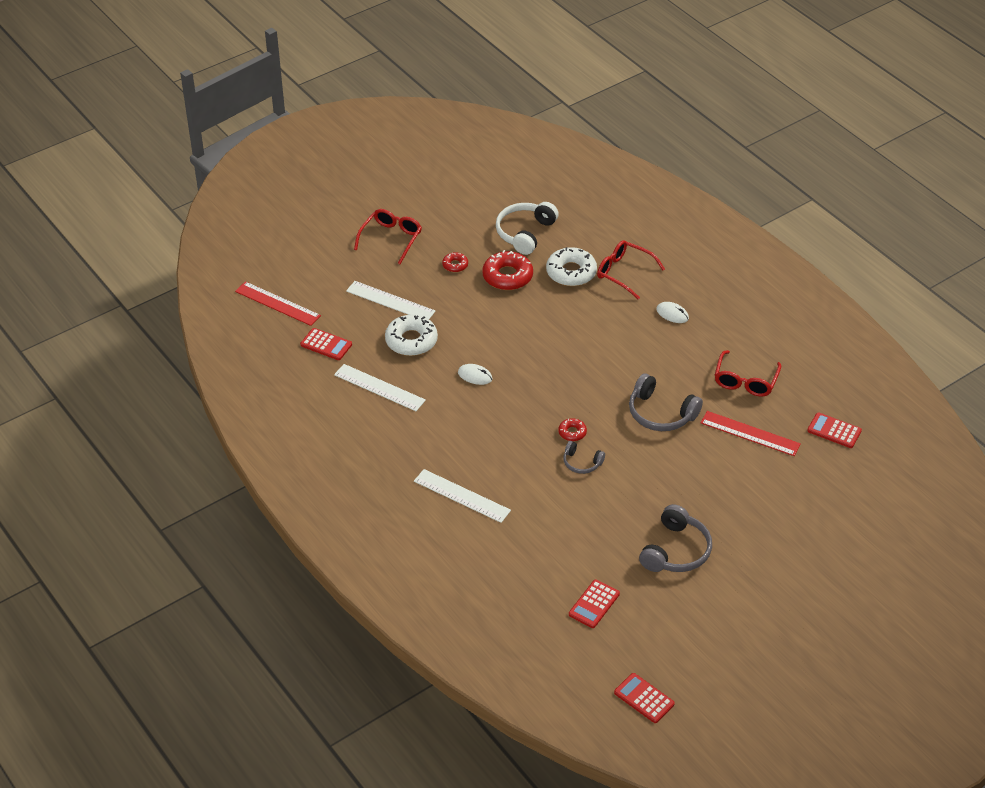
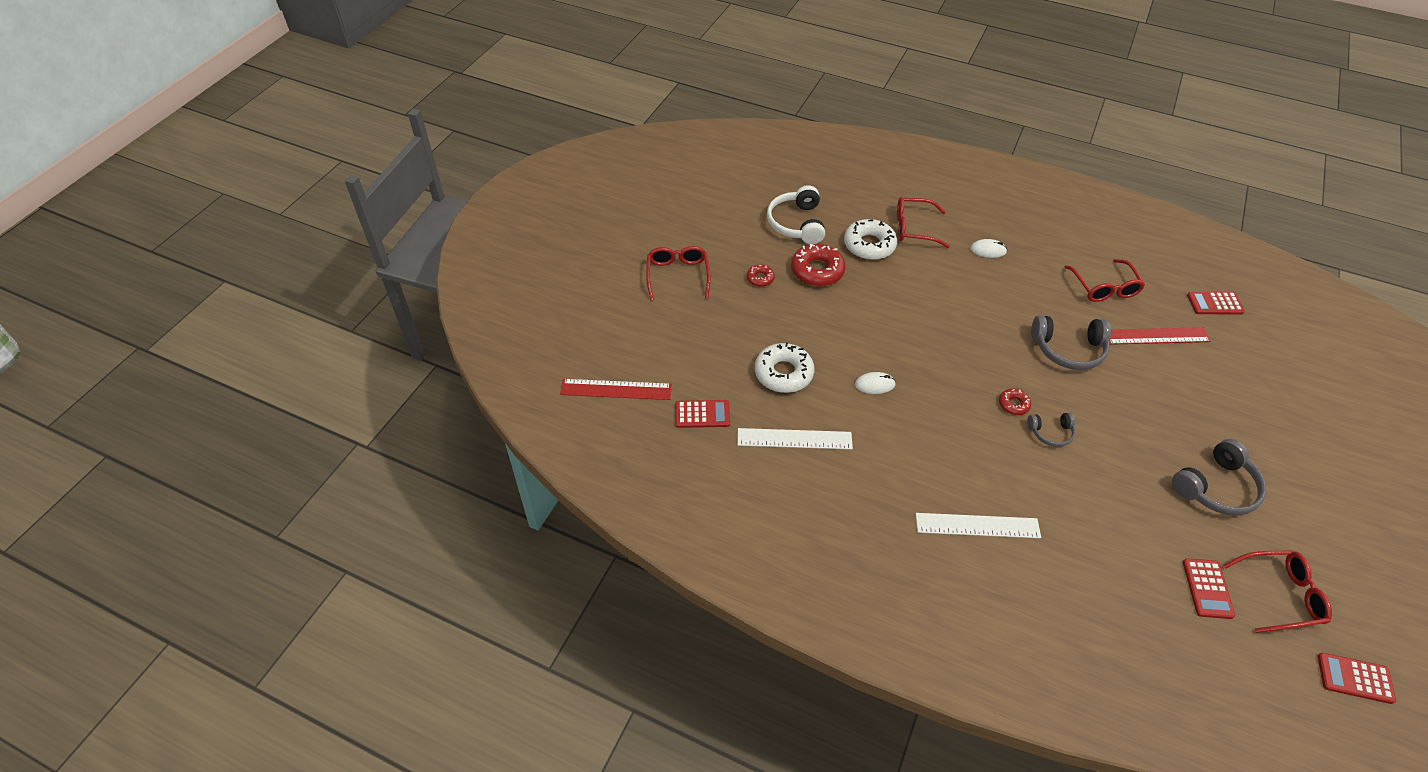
camera: 30 degrees left, 5 degrees up
white ruler [346,281,435,319] -> none
grey headphones [639,504,712,572] -> grey headphones turned 60 degrees clockwise [1172,439,1266,515]
none -> red glasses [1223,550,1332,633]

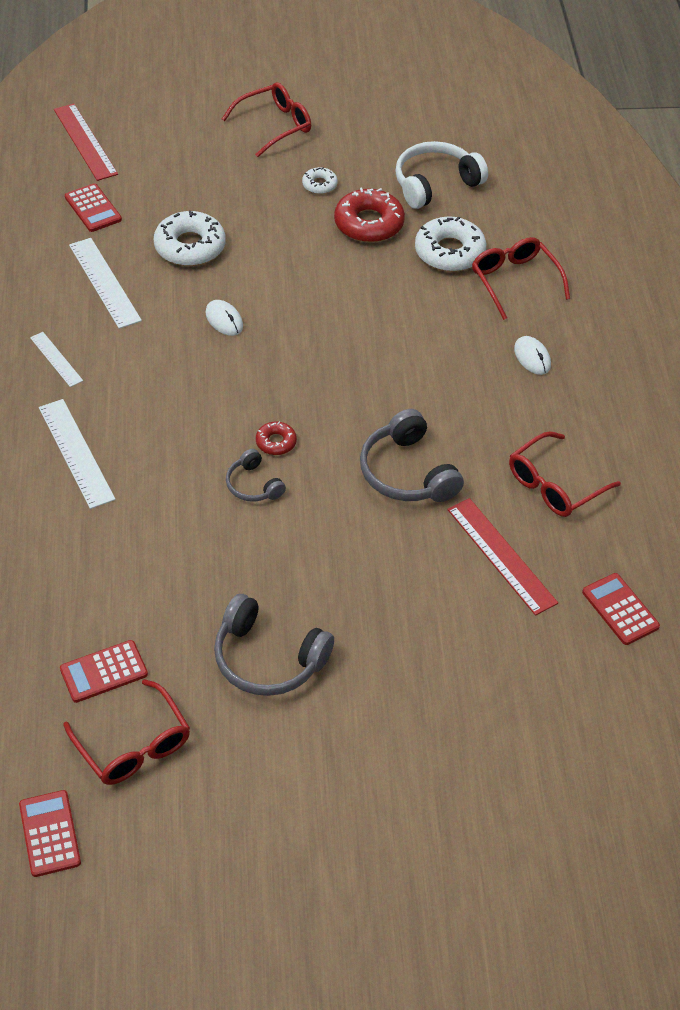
camera: 60 degrees right, 0 degrees up
red donut [747,265,775,287] -> white donut [302,167,338,194]
none -> white ruler [30,332,83,387]

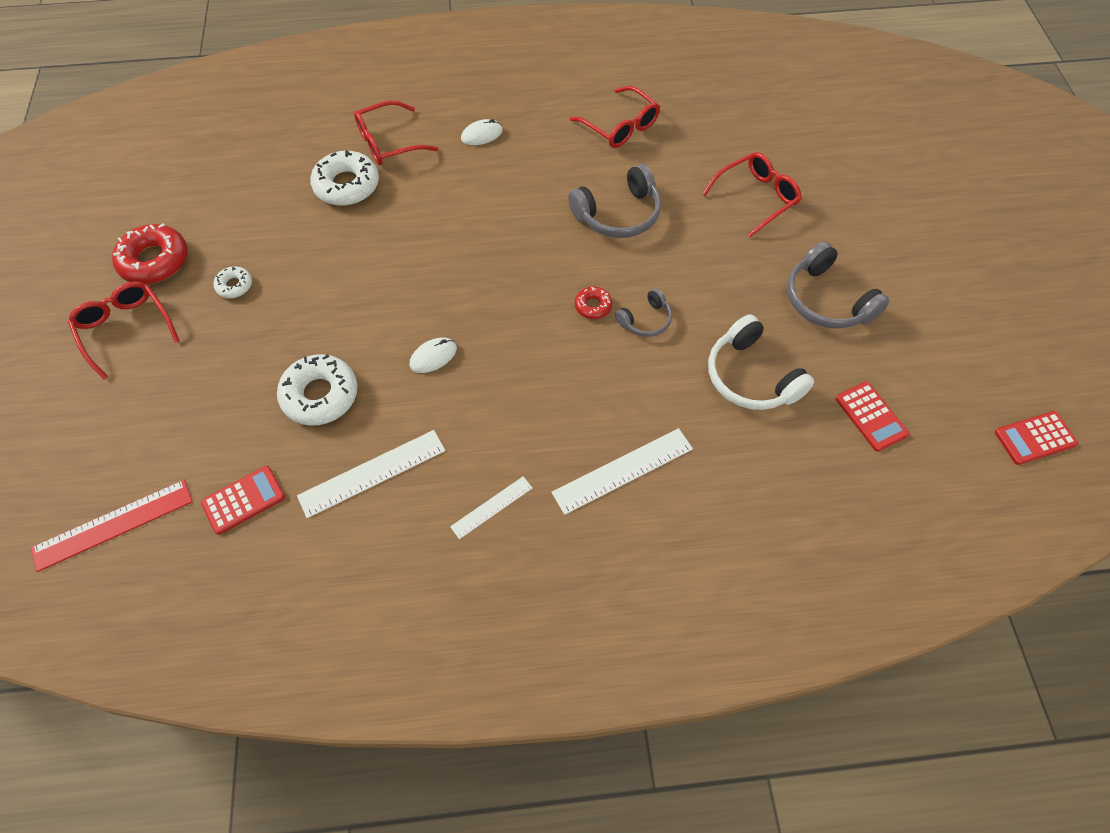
camera: 90 degrees left, 10 degrees up
red glasses [63,679,190,785] -> red glasses moved to [702,152,802,238]
grey headphones [214,594,334,696] -> grey headphones turned 120 degrees clockwise [787,241,890,329]
red donut [334,188,405,243] -> red donut moved to [112,223,188,284]
white headphones [395,141,488,209] -> white headphones moved to [708,314,814,410]
red ruler [447,498,558,616] -> none
red calculator [582,573,660,645] -> none

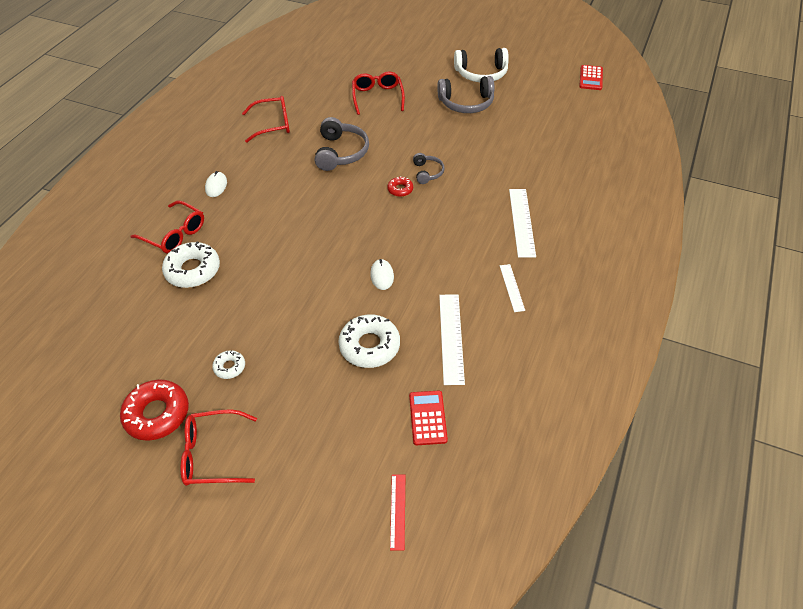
camera: 60 degrees left, 10 degrees down
red ruler [31,480,193,572] -> red ruler [390,474,405,551], size x0.59
red glasses [354,100,439,165] -> red glasses turned 60 degrees counterclockwise [130,201,204,253]
white headphones [708,314,814,410] -> white headphones moved to [454,48,509,82]
red calculator [836,382,909,452] -> none

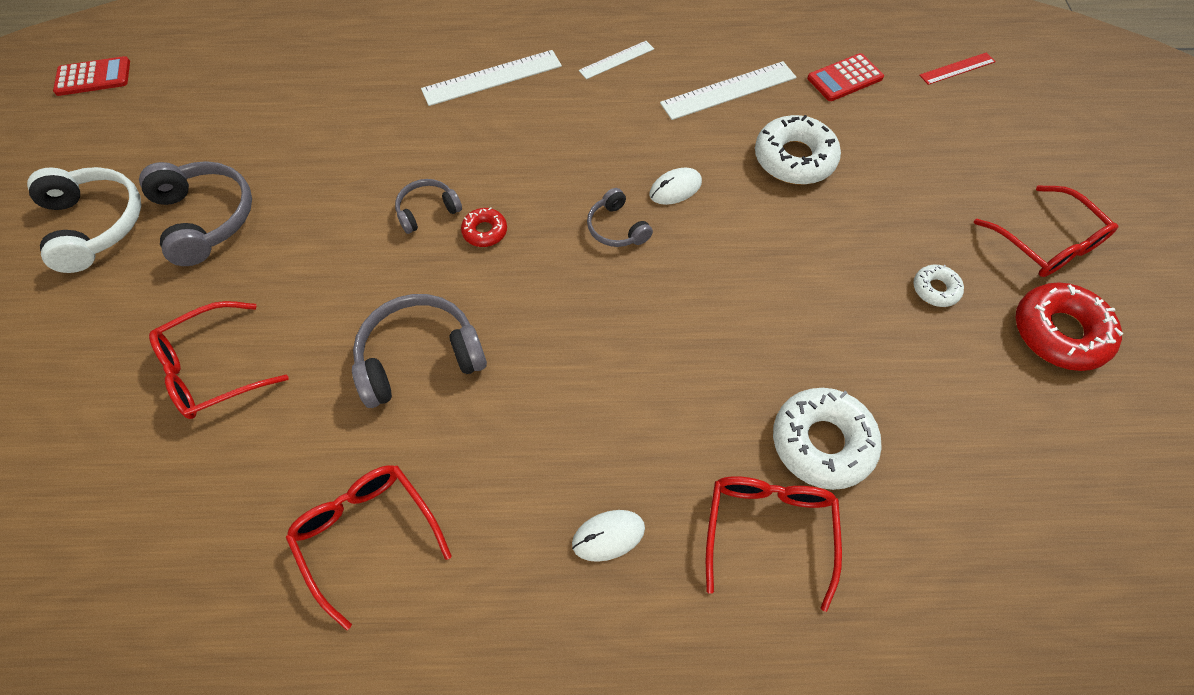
camera: 115 degrees left, 10 degrees up
none -> grey headphones [587,188,653,247]

